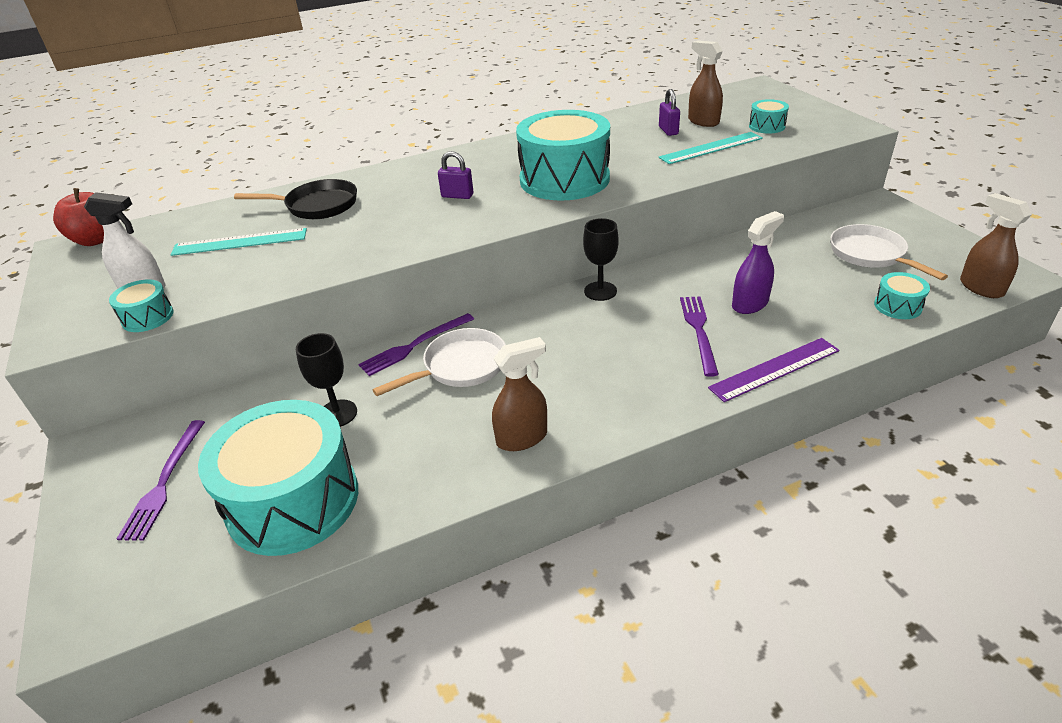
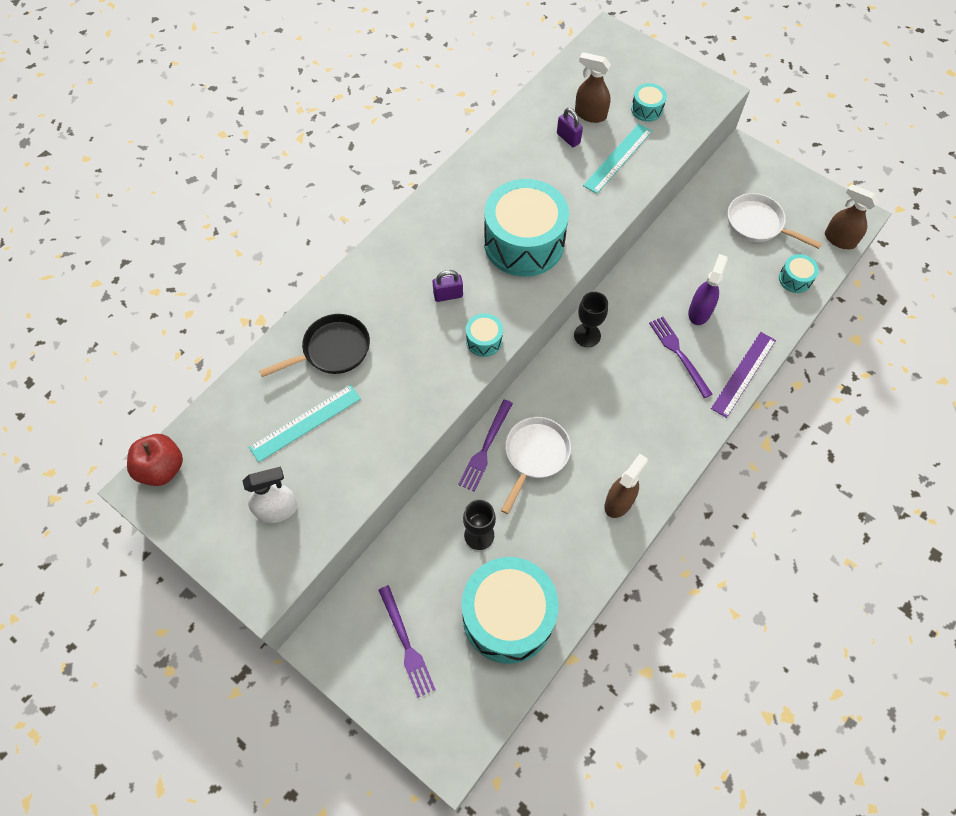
camera: 30 degrees left, 25 degrees up
turquoise drum [109,279,174,332] -> turquoise drum moved to [466,313,503,357]

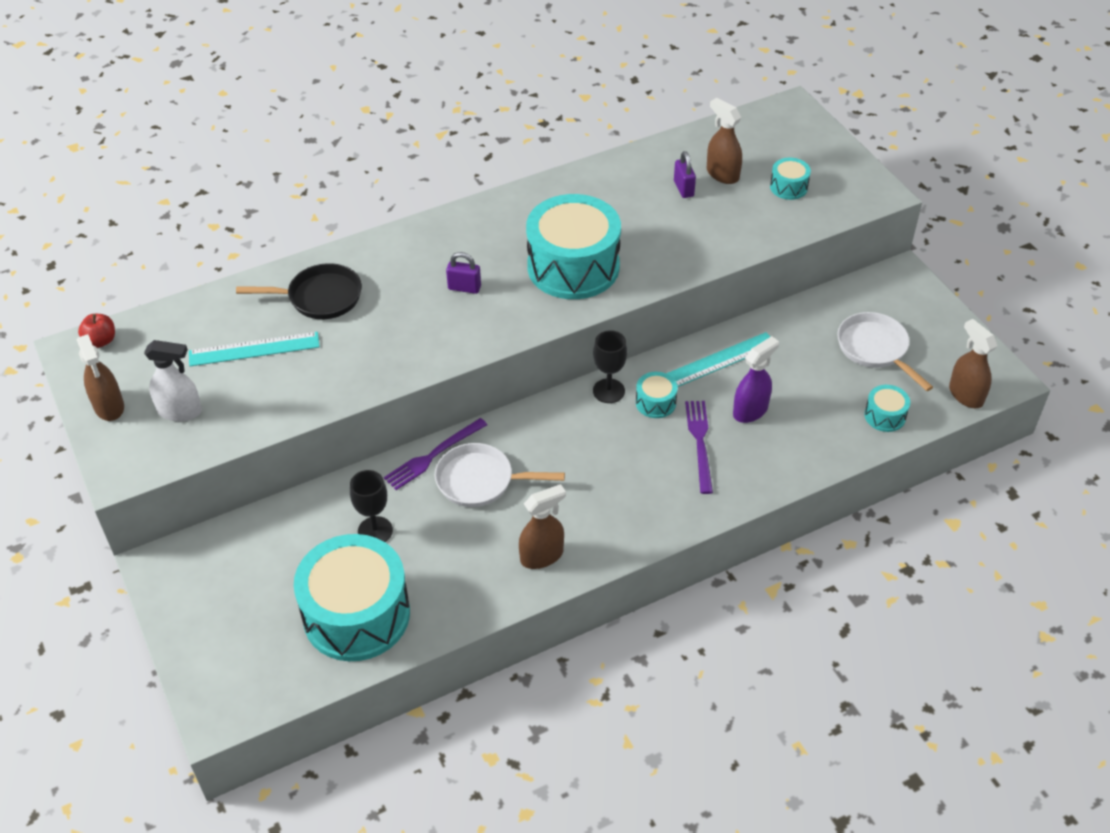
camera: 25 degrees right, 15 degrees down
red apple [127,434,183,486] -> red apple [78,314,115,348], size x0.64
purple fork [378,585,436,698] -> none
turquoise drum [466,313,503,357] -> turquoise drum moved to [636,372,678,418]
white pan [501,417,571,514] -> white pan turned 135 degrees counterclockwise [435,443,565,507]
turquoise ruler [583,123,652,194] -> turquoise ruler moved to [666,332,770,387]
purple ruler [711,332,776,418] -> none
none -> brown spray bottle [77,334,124,421]

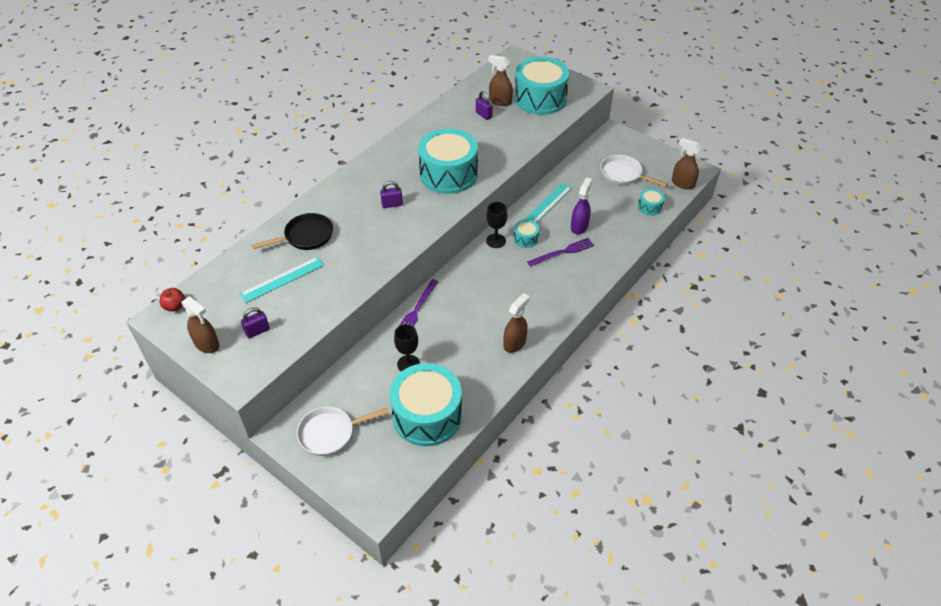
camera: 25 degrees left, 0 degrees up
white spray bottle [144,340,202,421] -> purple padlock [241,307,270,338]
white pan [435,443,565,507] -> white pan moved to [297,407,389,456]
purple fork [685,401,713,494] -> purple fork turned 90 degrees clockwise [527,238,594,267]
turquoise drum [770,158,811,200] -> turquoise drum [514,57,570,115], size x2.33

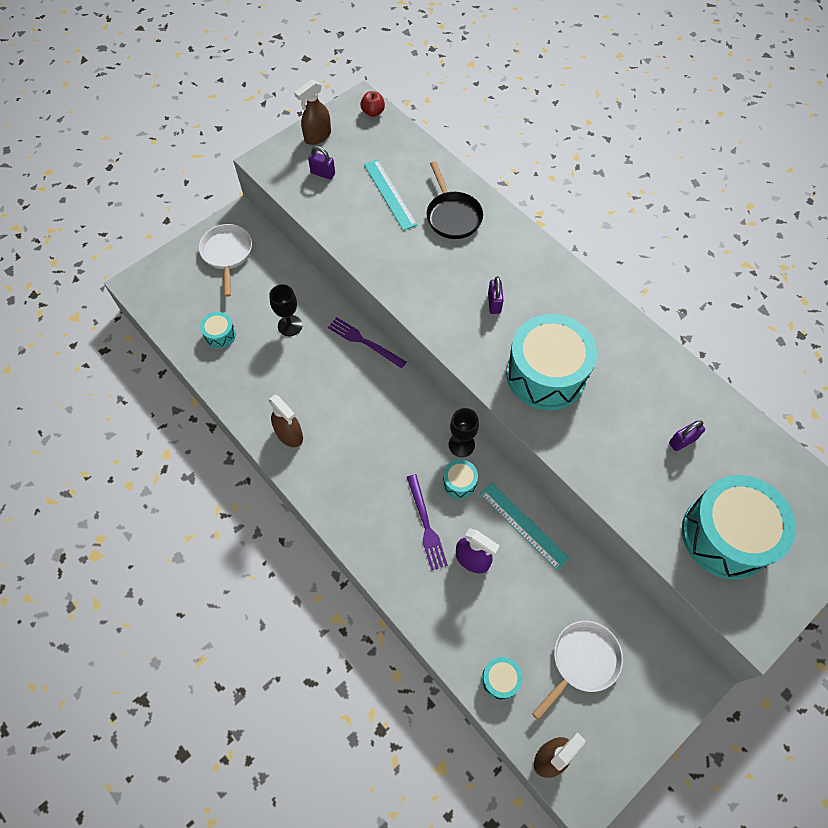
camera: 100 degrees right, 15 degrees up
purple padlock [241,307,270,338] -> purple padlock turned 45 degrees counterclockwise [308,146,335,180]
turquoise drum [389,363,462,446] -> turquoise drum [200,312,236,349], size x0.43
brown spray bottle [488,55,513,106] -> none

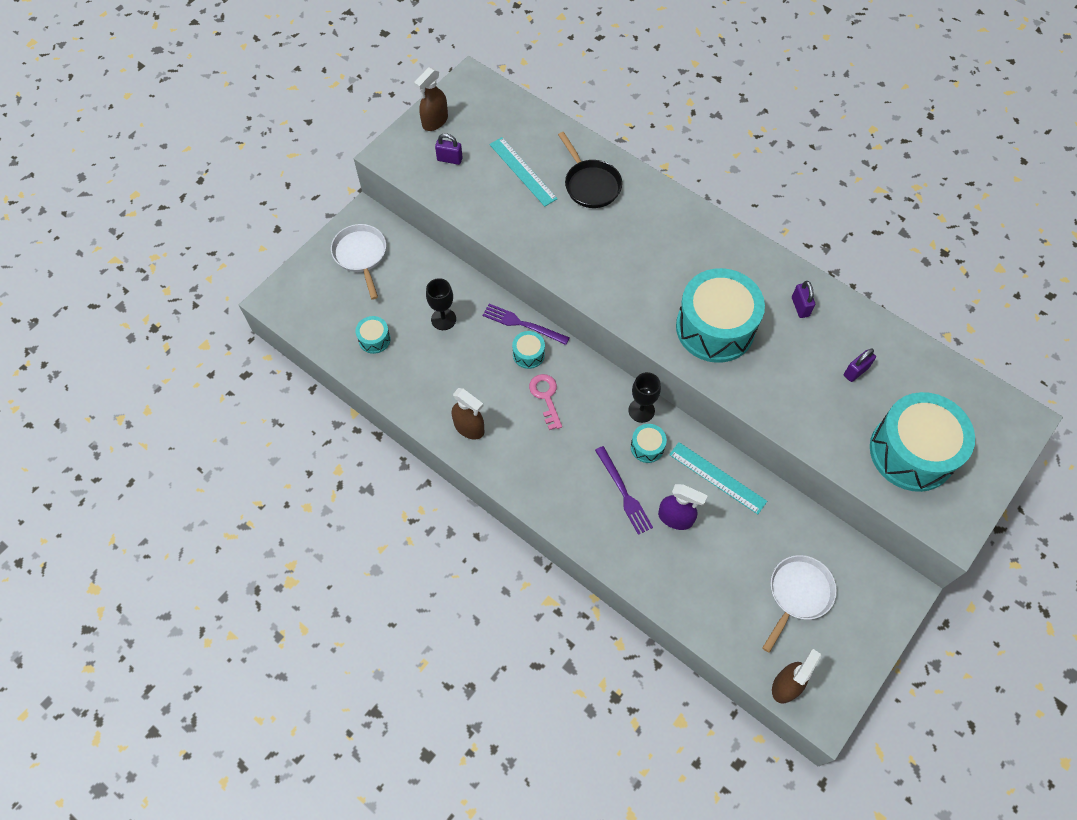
camera: 10 degrees left, 0 degrees up
red apple [360,91,385,117] -> none
turquoise drum [482,657,523,700] -> turquoise drum moved to [512,331,545,369]
purple padlock [488,276,504,314] -> purple padlock moved to [792,281,815,318]
none -> pink key [529,374,562,430]

